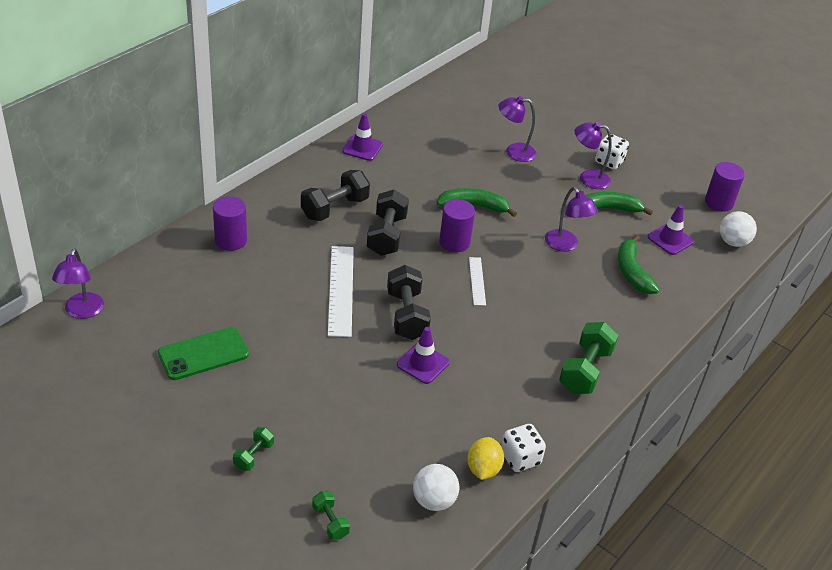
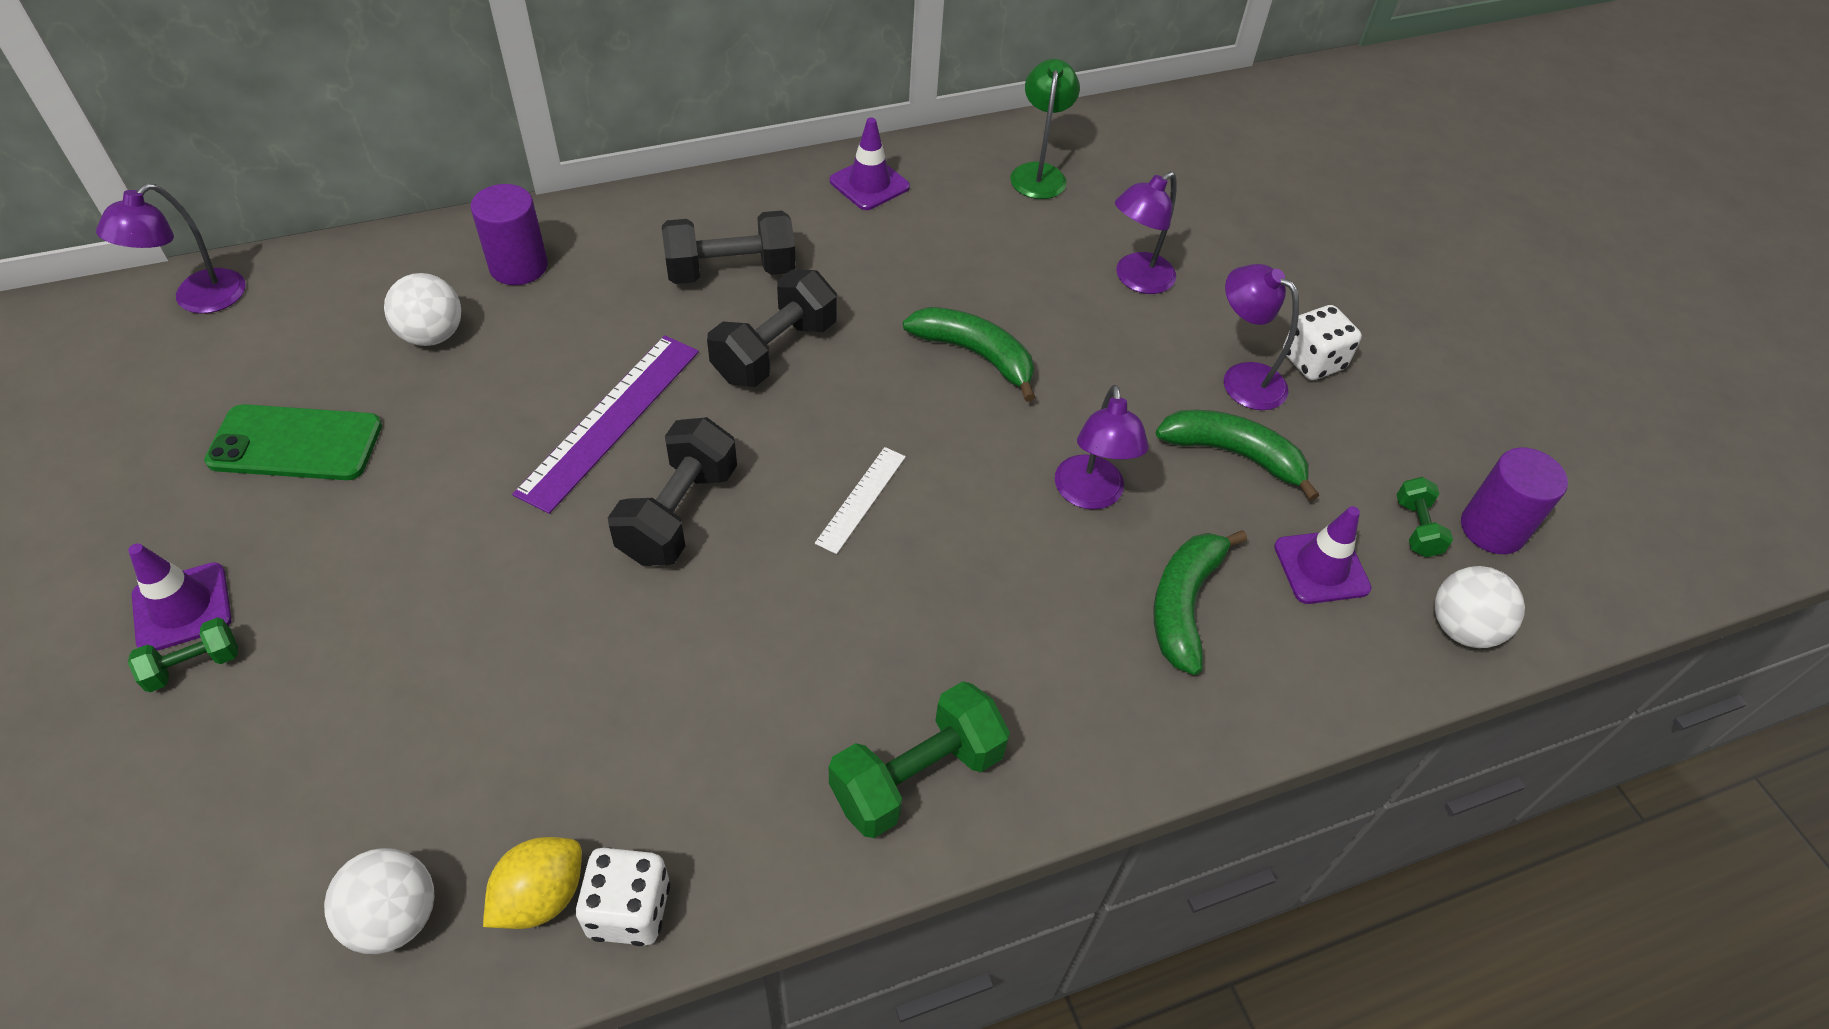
camera: 30 degrees right, 10 degrees up
green dumbbell [312,491,350,540] -> green dumbbell moved to [1396,477,1453,557]
white ruler [328,246,354,337] -> purple ruler [512,335,699,514]
purple traffic cone [397,327,450,384] -> purple traffic cone moved to [128,543,232,651]
purple cylinder [439,199,475,252] -> none
purple lamp [498,96,537,162] -> purple lamp turned 75 degrees counterclockwise [1115,172,1177,294]
none -> white ball [384,273,461,346]
none -> green lamp [1010,59,1080,199]

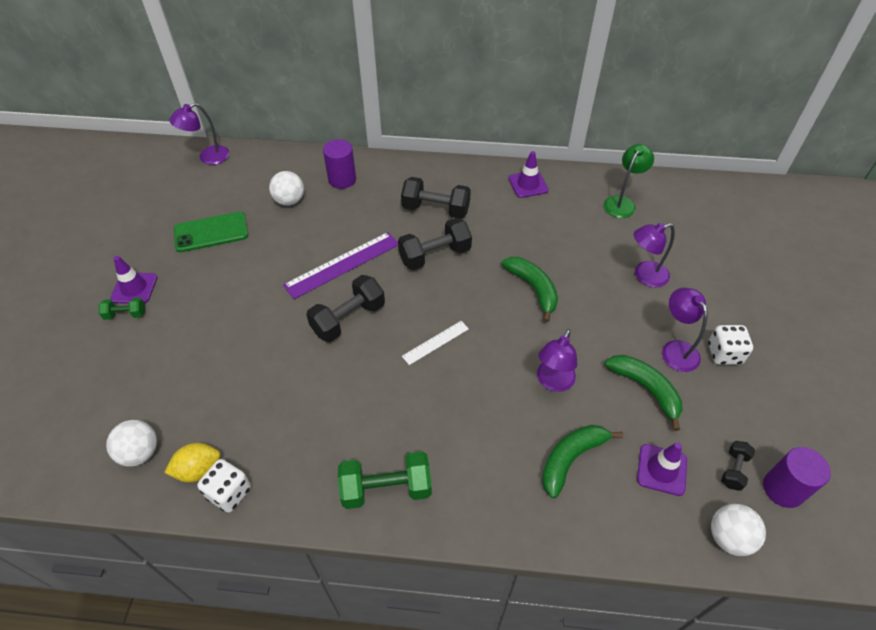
camera: 30 degrees right, 0 degrees up
green phone [204,404,382,480] -> green phone turned 45 degrees counterclockwise [174,212,248,252]
green dumbbell [1396,477,1453,557] -> black dumbbell [721,441,755,491]

